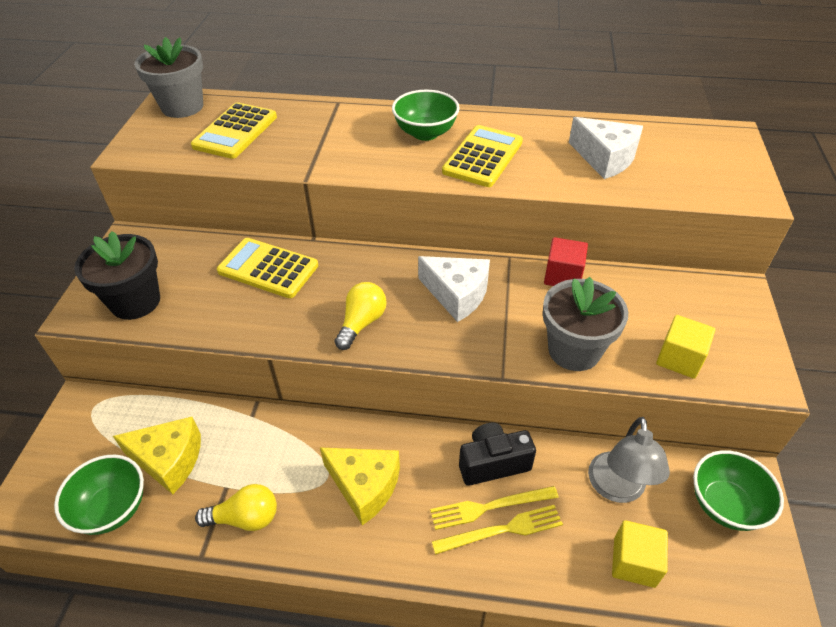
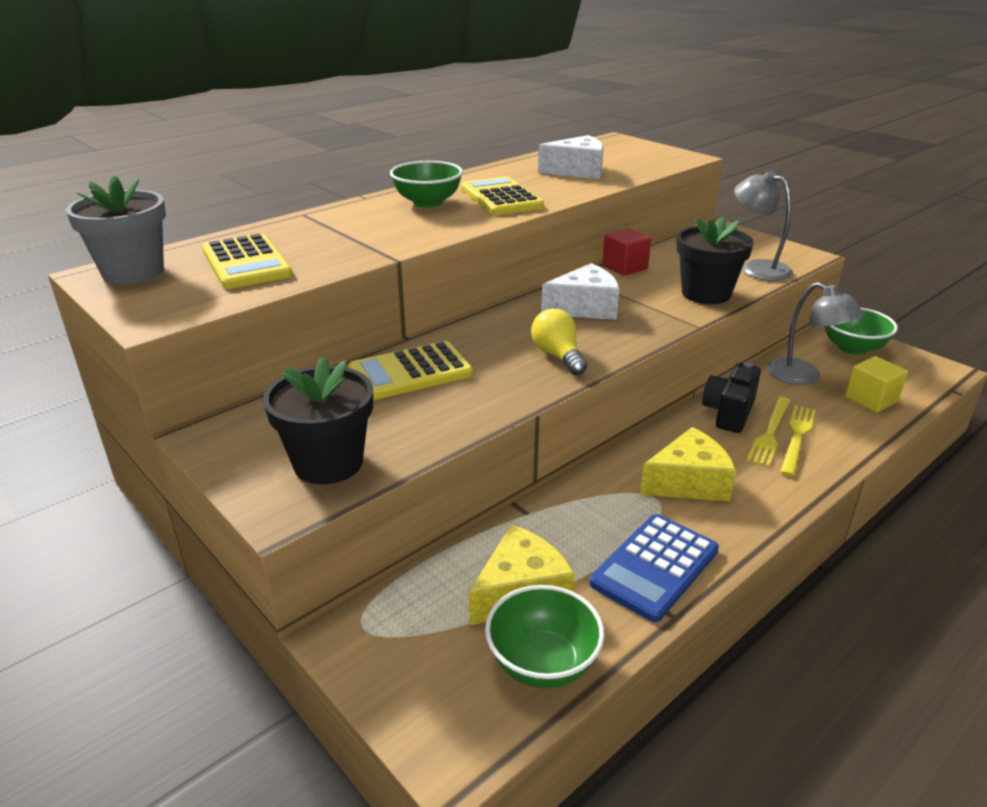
camera: 50 degrees left, 15 degrees down
yellow light bulb [195,484,277,531] -> blue calculator [589,514,719,622]
grey flower pot [543,277,628,371] -> black flower pot [676,217,754,304]
yellow cube [656,315,715,379] -> grey lamp [734,171,793,281]

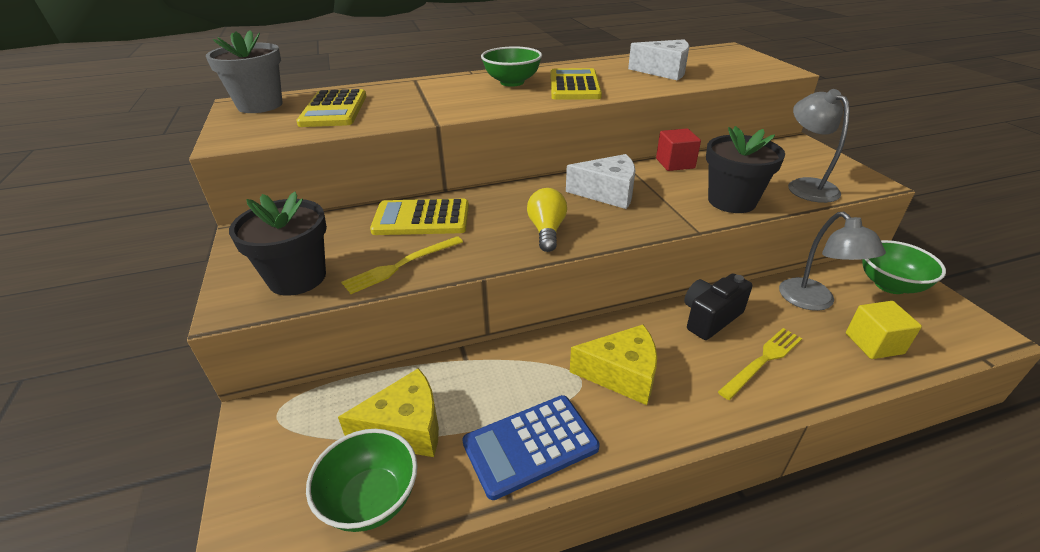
camera: 25 degrees right, 5 degrees up
yellow fork [747,397,791,467] -> yellow fork moved to [341,236,463,294]

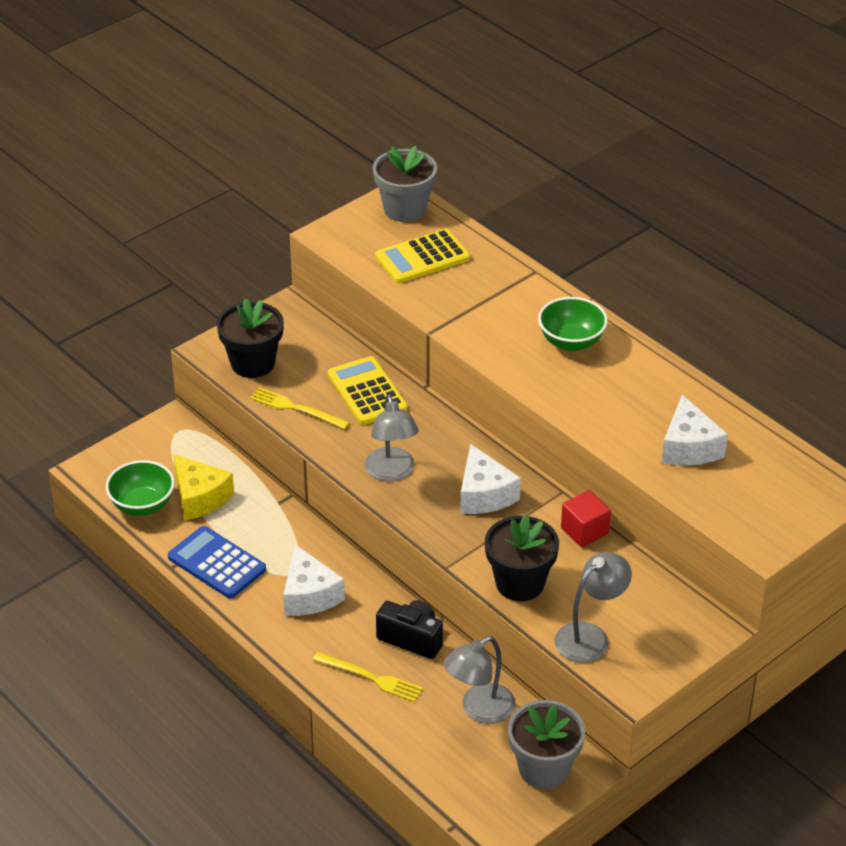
camera: 65 degrees right, 5 degrees up
yellow light bulb [527,188,567,252] -> grey lamp [365,394,419,482]
yellow calculator [550,68,602,100] -> none
yellow cheese [570,325,657,405] -> white cheese [283,544,345,616]
yellow cube [846,301,922,359] -> none
green bowl [862,240,946,294] -> grey flower pot [508,700,585,789]

